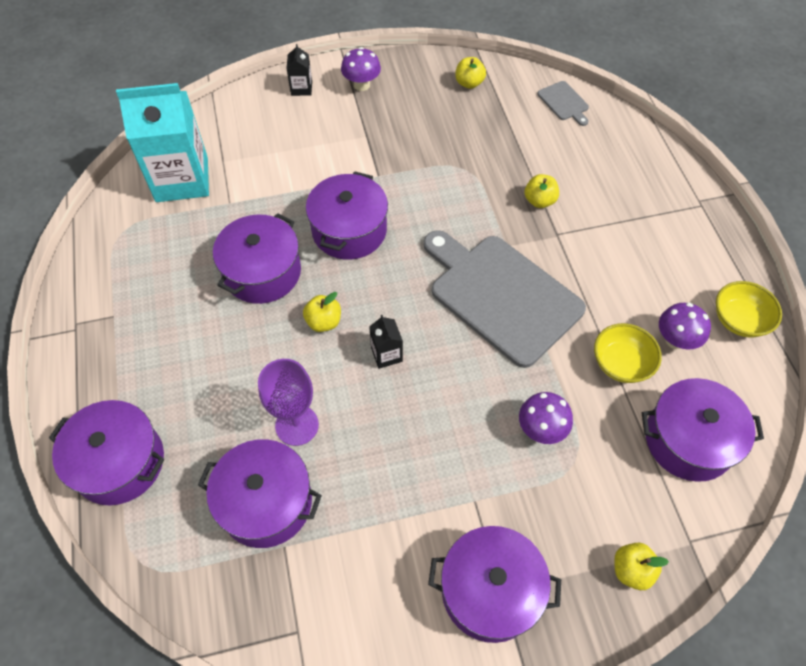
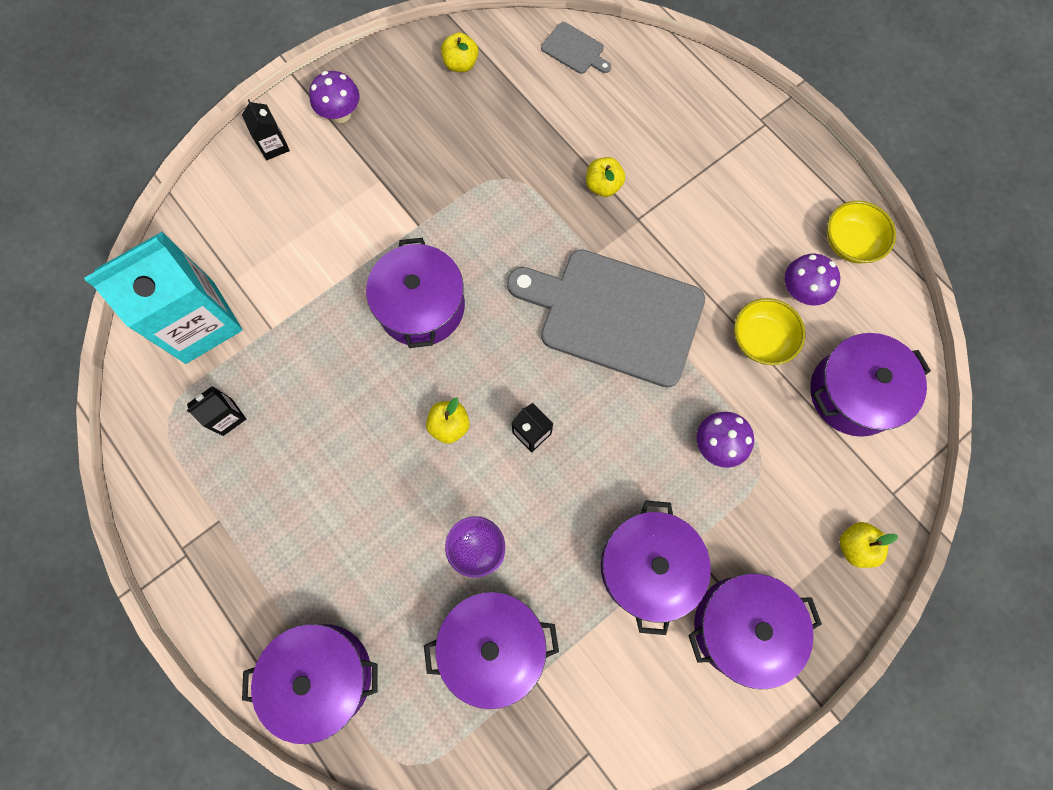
camera: 25 degrees left, 15 degrees up
purple pot [213,213,301,304] -> purple pot moved to [601,500,711,635]
none -> black carton [187,386,246,436]

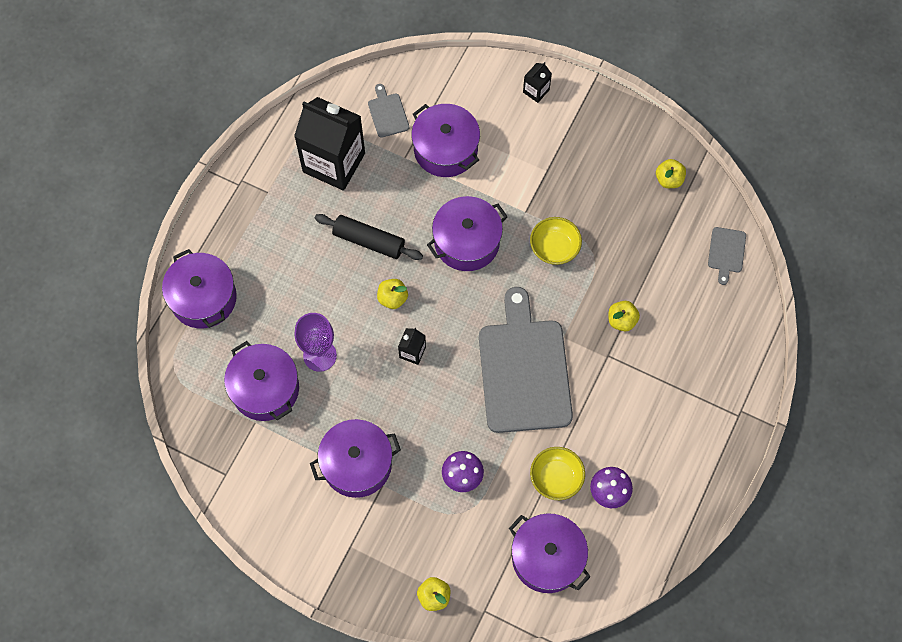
camera: 65 degrees right, 5 degrees down
turquoise carton [84,231,242,364] -> grey cutting board [368,84,409,138]
black carton [187,386,246,436] -> black carton [294,97,365,191], size x2.38
purple mushroom [309,71,360,123] -> none
purple pot [688,573,822,689] -> purple pot moved to [411,104,480,177]
yellow bowl [827,201,896,264] -> yellow bowl moved to [530,217,582,265]
none -> black rolling pin [315,214,423,260]

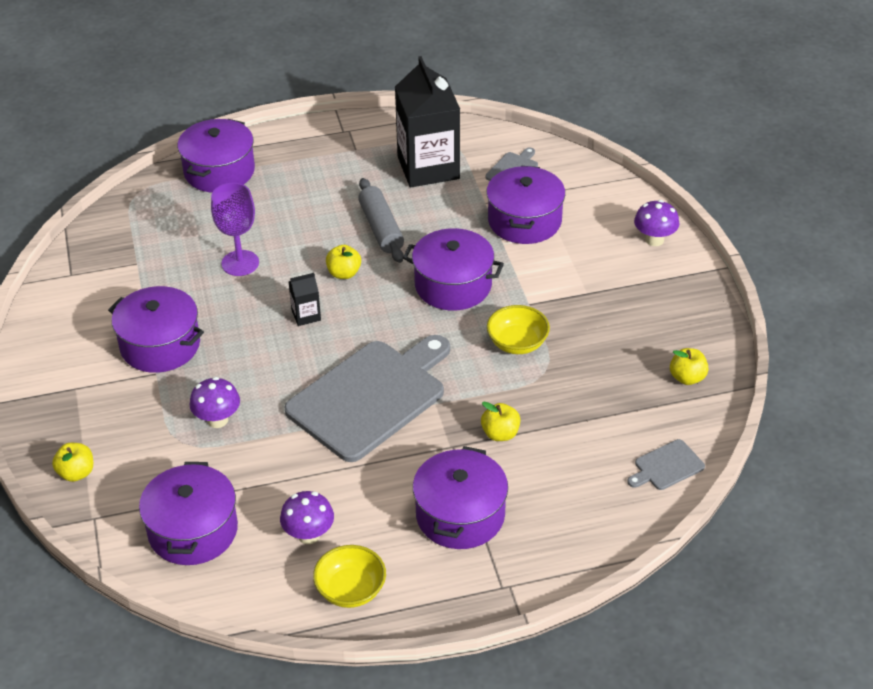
camera: 50 degrees right, 25 degrees down
purple pot [224,341,299,421] -> purple pot moved to [413,446,508,549]
black rolling pin [315,214,423,260] -> grey rolling pin [358,178,404,263]
black carton [523,62,552,103] -> purple mushroom [634,200,679,246]
yellow bowl [530,447,585,500] -> yellow bowl moved to [313,545,386,608]

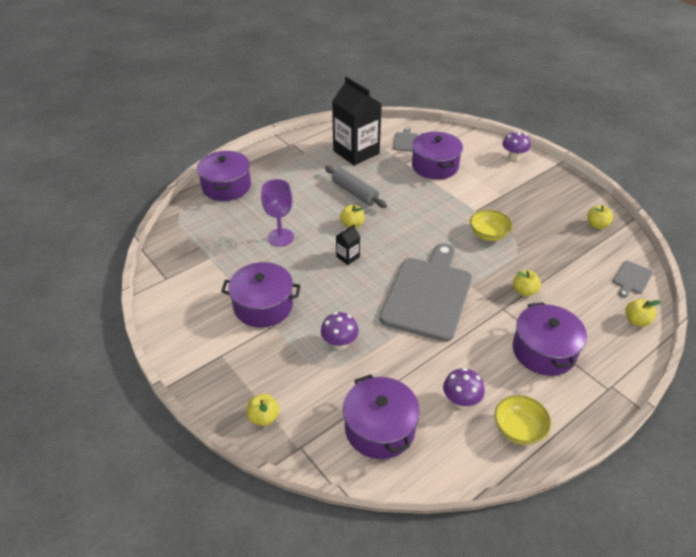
camera: 25 degrees left, 0 degrees up
purple pot [403,228,504,311] -> none
none -> yellow apple [625,299,661,327]

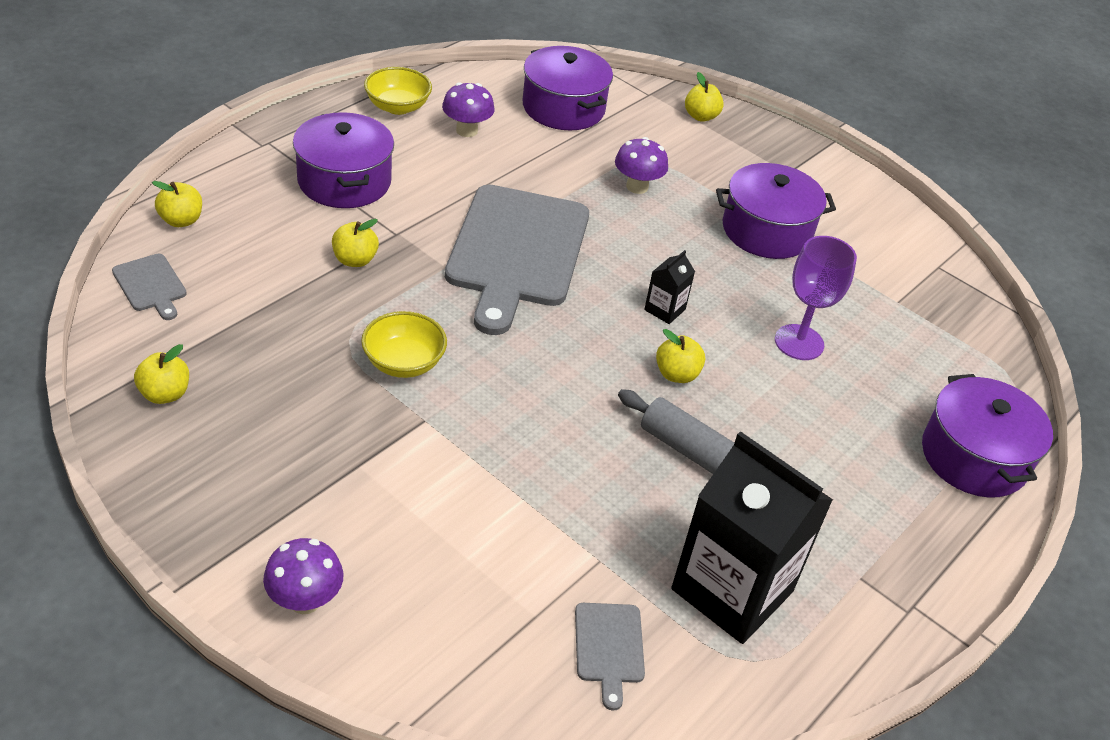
camera: 165 degrees right, 0 degrees up
purple pot [412,132,463,179] -> none
grey cutting board [613,261,653,298] -> grey cutting board turned 120 degrees clockwise [112,254,187,320]

